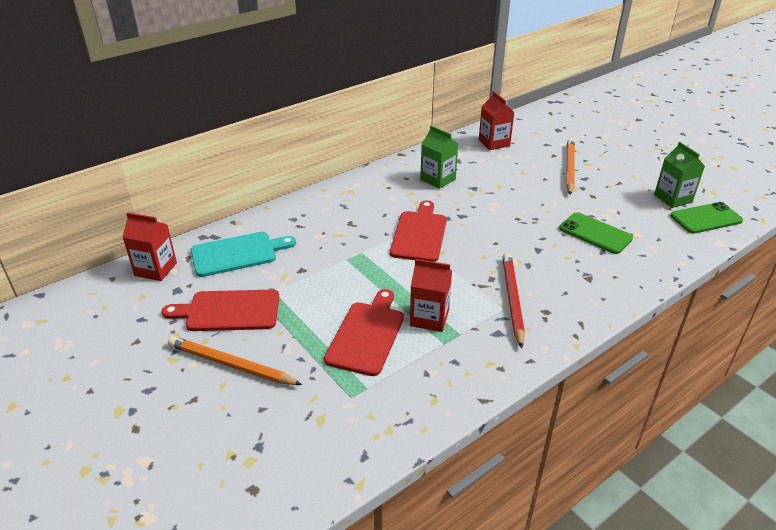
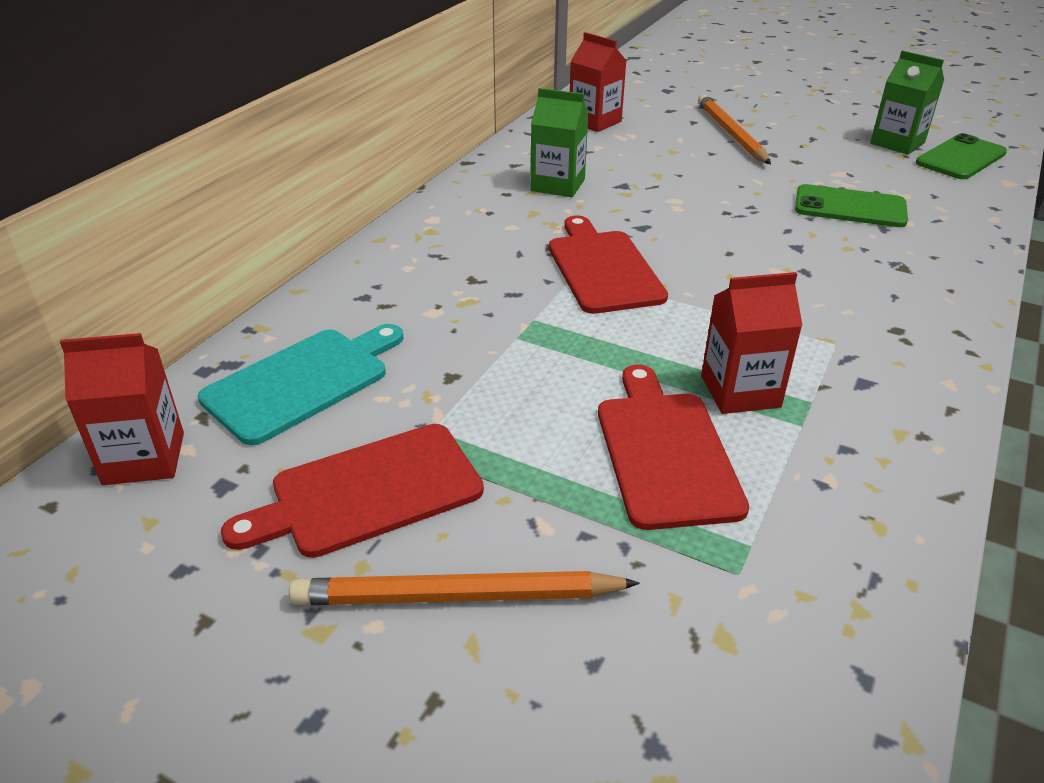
camera: 25 degrees left, 0 degrees up
red pencil [502,253,525,348] -> none

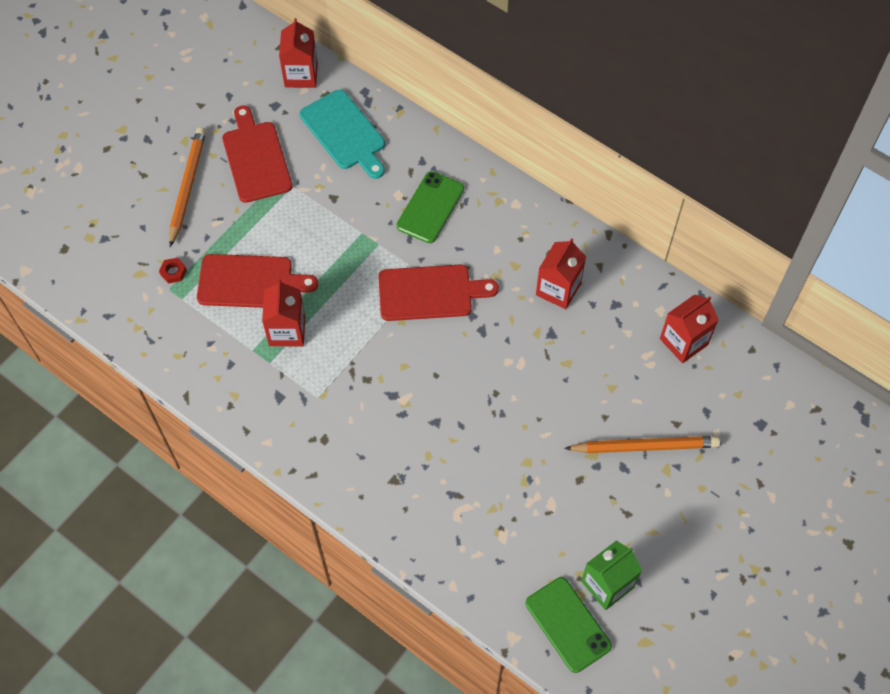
camera: 100 degrees right, 25 degrees up
green carton [531,88,589,197] -> red carton [536,238,586,309]
green phone [795,184,908,227] -> green phone moved to [397,171,464,243]
none -> red nut [159,258,187,284]

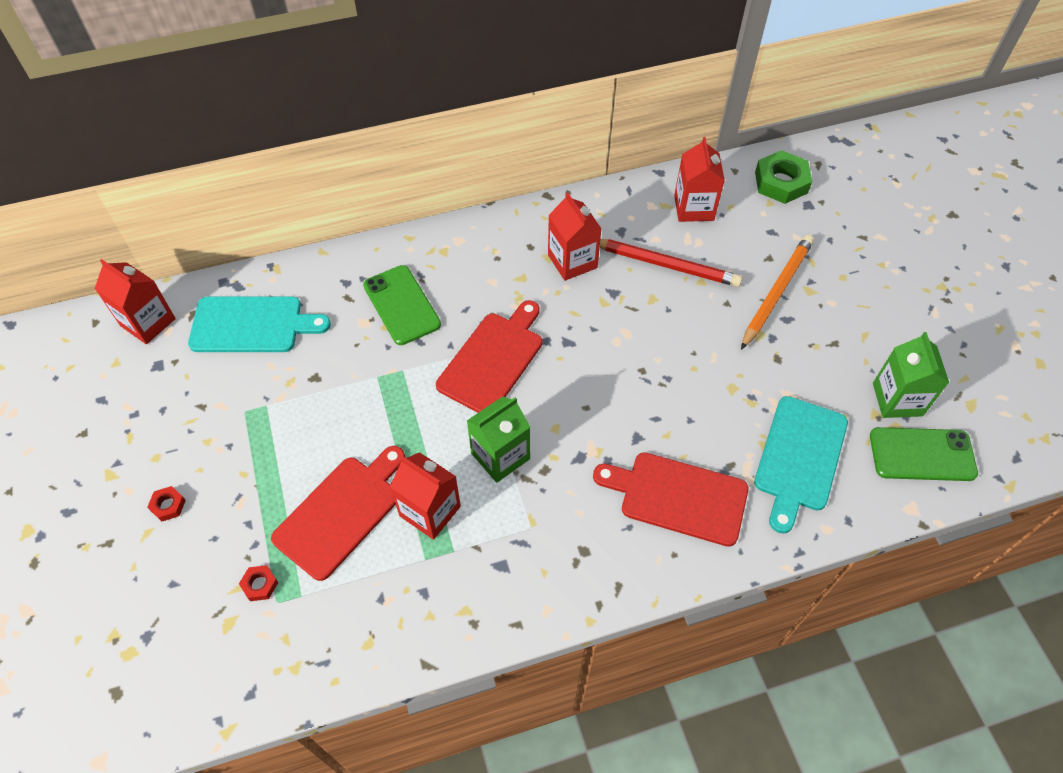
camera: 55 degrees left, 5 degrees down
orange pencil [169,127,206,247] -> red nut [147,486,186,521]
red cutting board [222,105,292,203] -> red cutting board moved to [593,452,748,547]
none -> green carton [467,396,530,483]
none -> red pencil [600,239,742,287]
none -> turquoise cutting board [754,396,848,534]
none -> green nut [755,150,812,204]

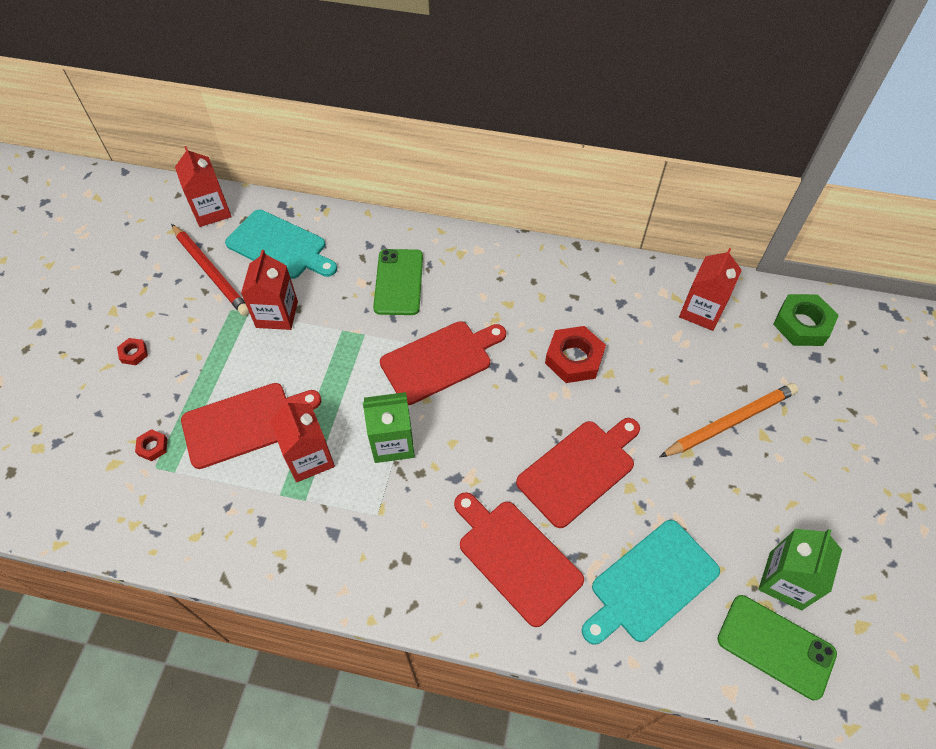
camera: 30 degrees right, 0 degrees up
red carton [548,192,601,281] -> red carton moved to [241,250,298,330]
red pencil [600,239,742,287] -> red pencil moved to [171,224,249,316]
none -> red cutting board [516,418,640,528]
none -> red nut [545,326,606,383]

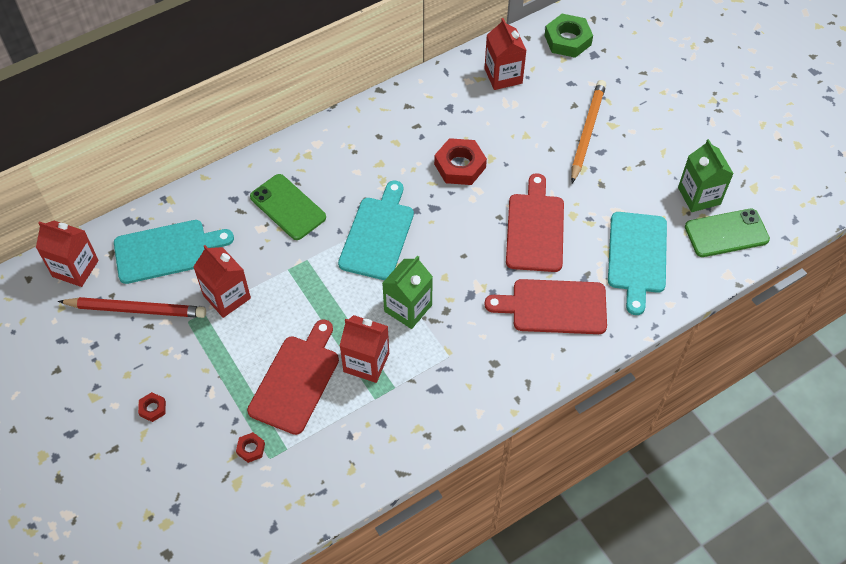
camera: 45 degrees left, 0 degrees up
red cutting board [380,321,506,405] -> turquoise cutting board [338,180,414,280]

